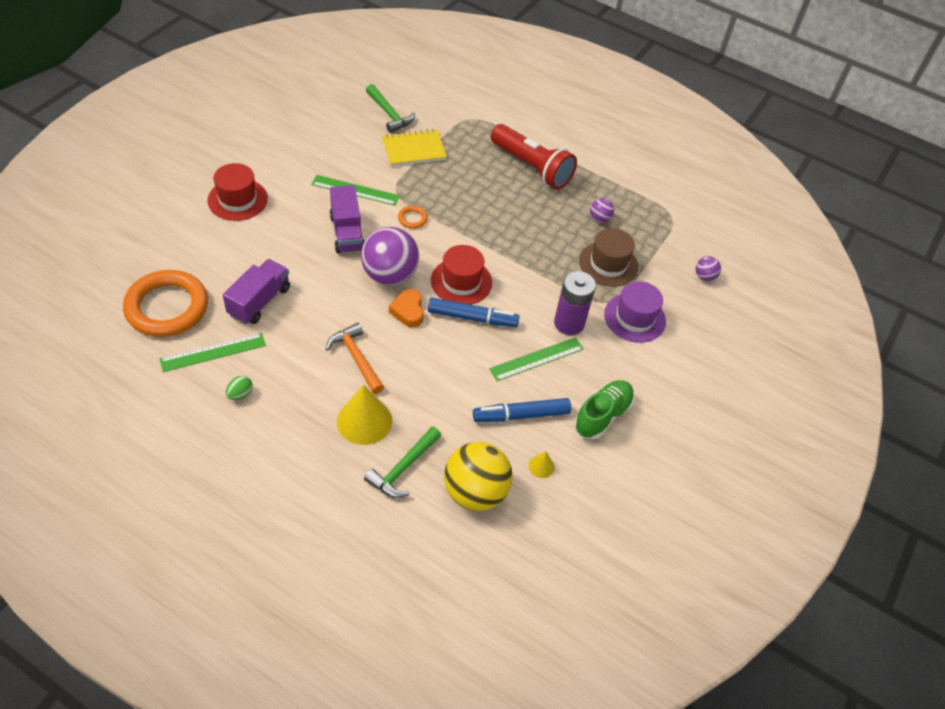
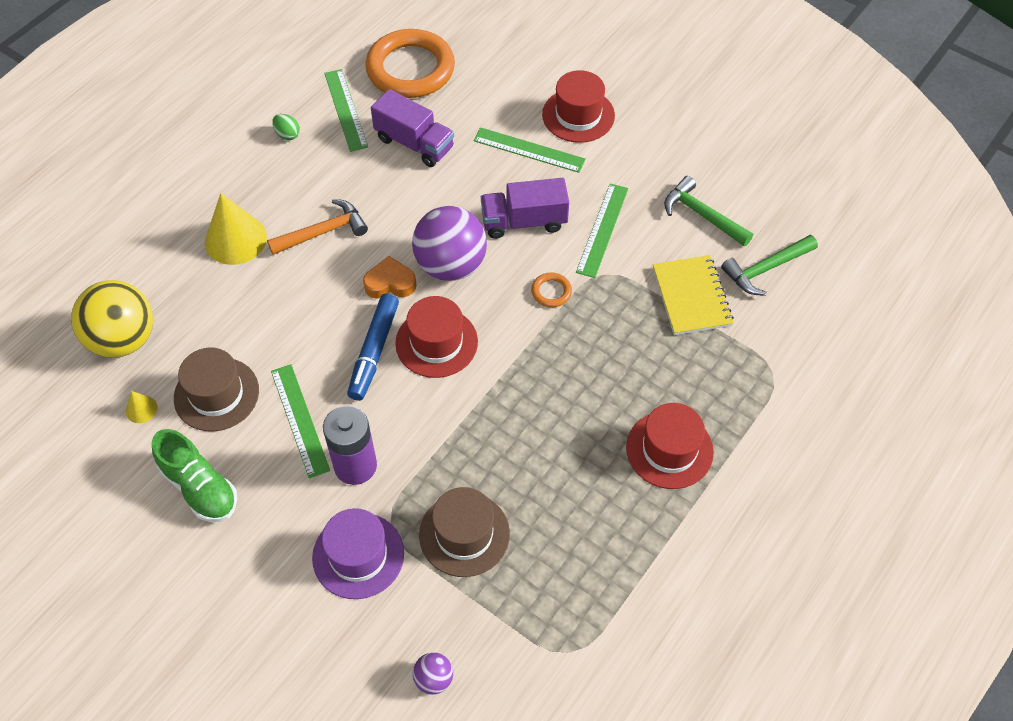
camera: 100 degrees right, 5 degrees up
green hammer [364,426,441,498] -> green hammer moved to [664,176,753,246]
blue marker [473,398,571,422] -> brown hat [174,347,259,432]
red flashlight [491,124,577,190] -> red hat [626,403,714,489]
purple ball [590,198,614,222] -> none
none -> green ruler [473,127,586,173]

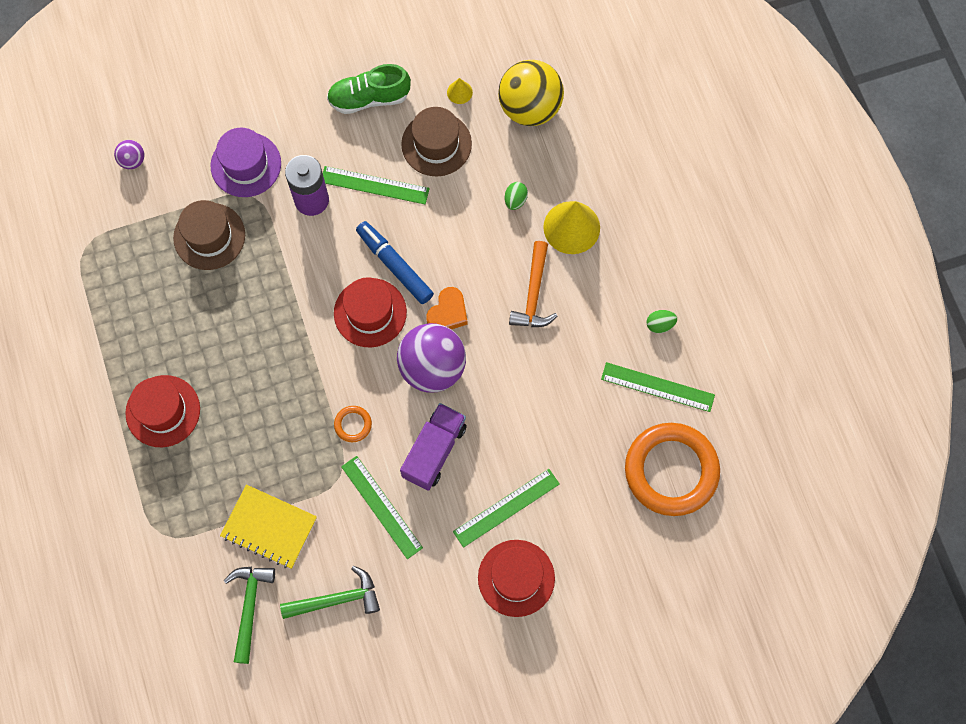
camera: 125 degrees right, 15 degrees up
purple truck [371,89,454,167] -> none
none -> green egg [505,182,528,210]

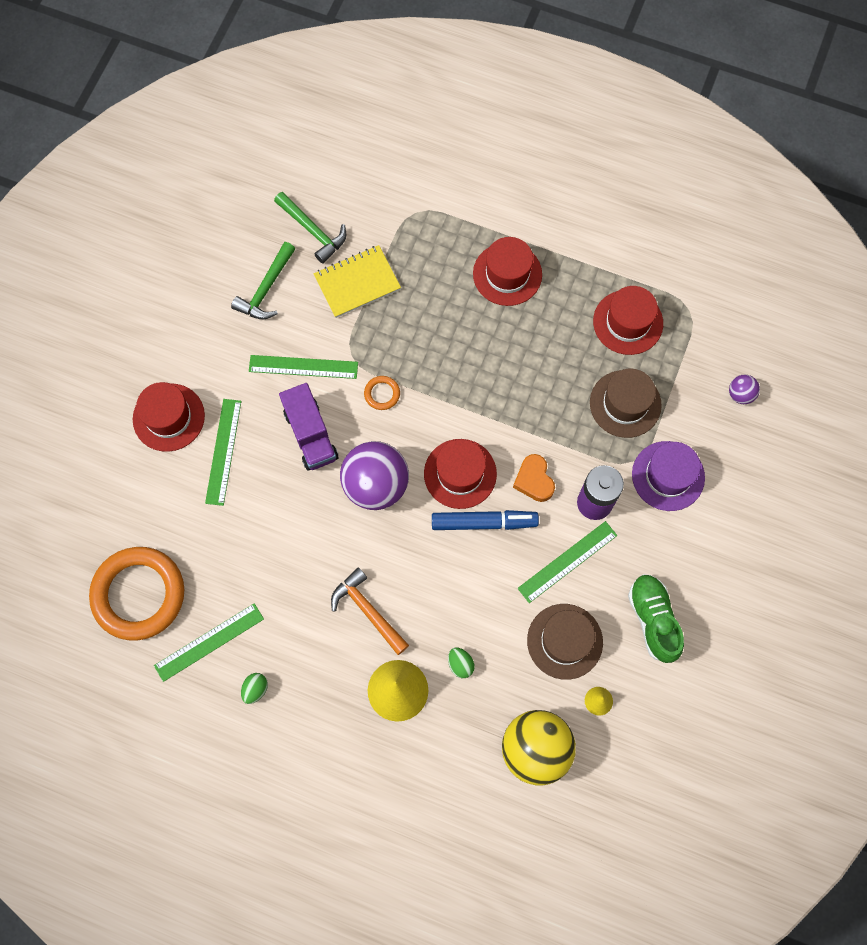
camera: 130 degrees right, 0 degrees up
green shoe [327,64,411,114] -> green shoe turned 45 degrees counterclockwise [628,574,684,663]
orange heart [426,287,468,329] -> orange heart moved to [513,454,555,502]
none -> red hat [593,286,663,355]

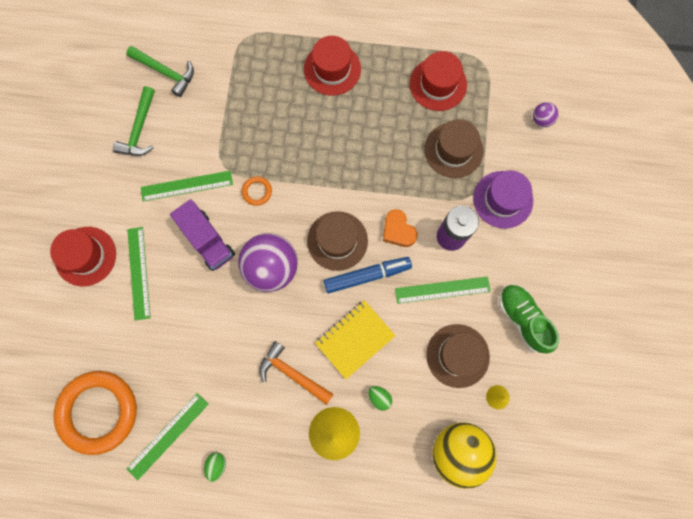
camera: 15 degrees left, 5 degrees up
yellow notebook [313,245,401,318] -> yellow notebook moved to [315,300,396,379]
red hat [424,439,497,509] -> brown hat [307,211,368,271]
green ruler [517,521,617,603] -> green ruler turned 45 degrees clockwise [395,277,491,304]

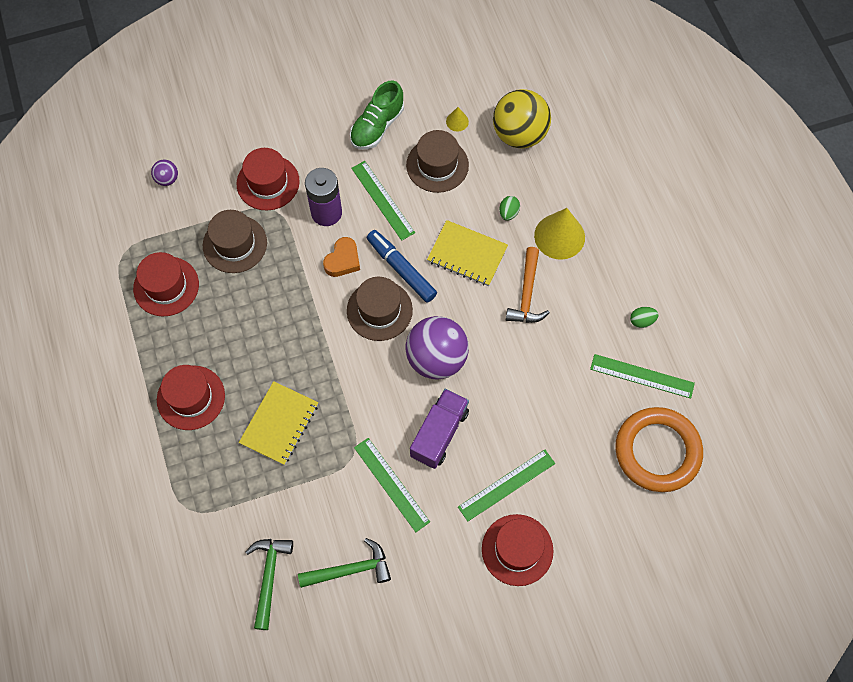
camera: 115 degrees left, 10 degrees down
orange ring [242,177,272,206] -> none
purple hat [473,170,533,229] -> red hat [237,148,300,210]
none -> yellow notebook [239,381,318,465]

